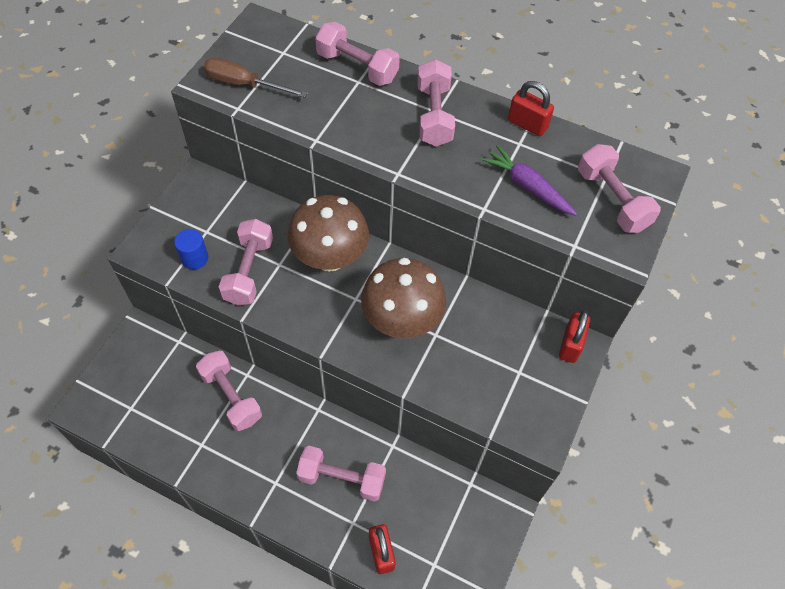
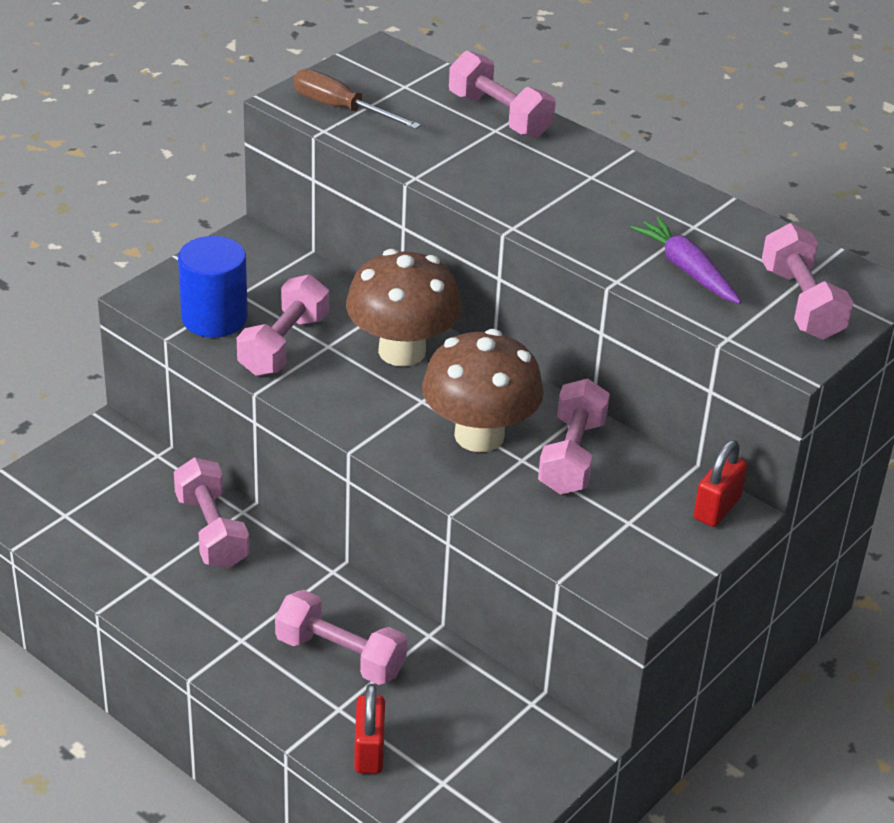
camera: 15 degrees right, 20 degrees down
blue cylinder [174,229,208,269] -> blue cylinder [178,236,248,338], size x1.70
pink dumbbell [417,59,455,147] -> pink dumbbell moved to [538,378,610,495]
red padlock [508,81,554,136] -> none

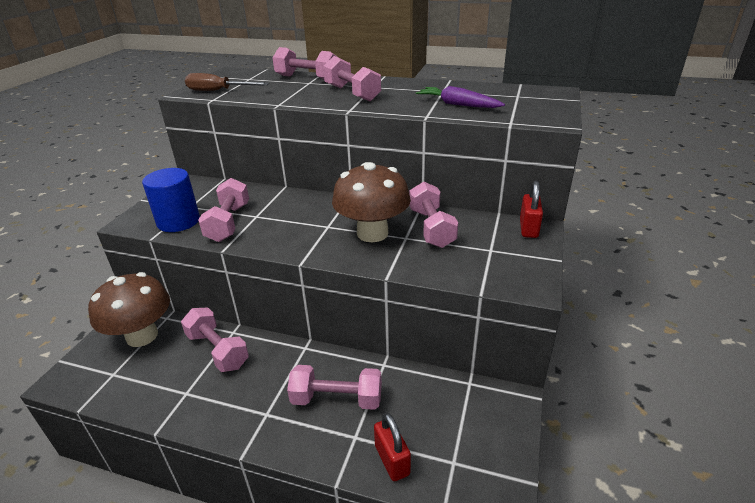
camera: 20 degrees left, 5 degrees down
brown mushroom [346,249,461,367] -> brown mushroom moved to [88,272,170,347]
pink dumbbell [762,223,853,339] -> pink dumbbell moved to [323,56,381,101]

